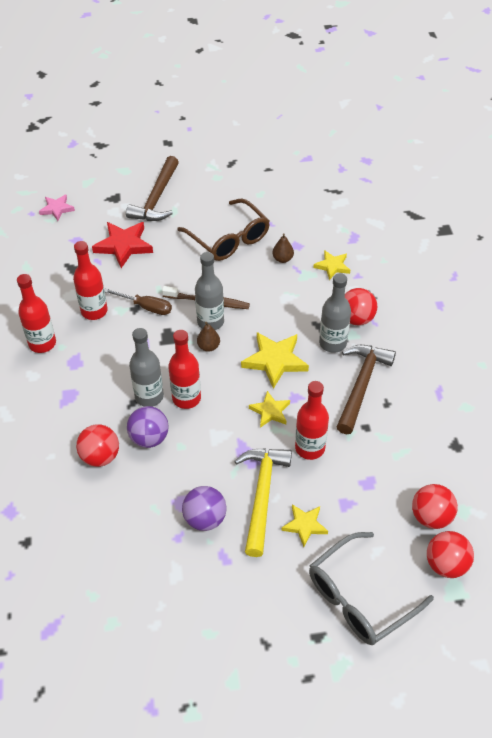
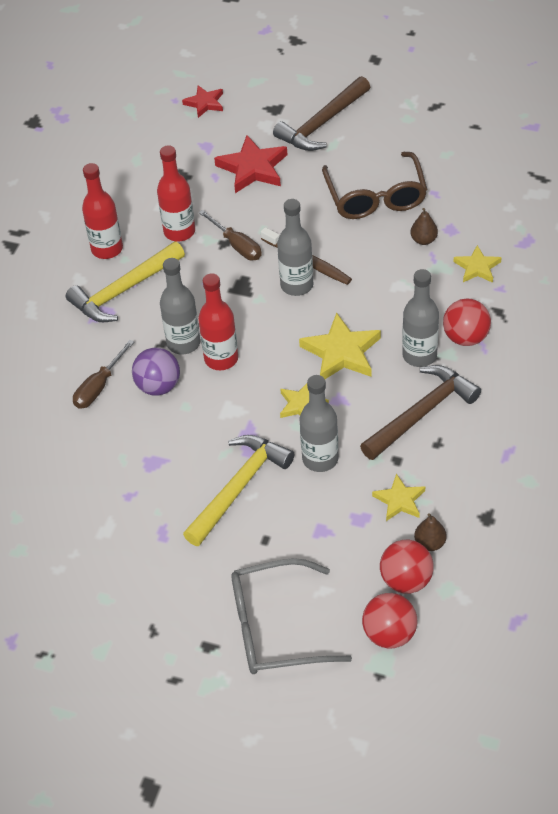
camera: 30 degrees right, 0 degrees up
pink star [39,194,75,221] -> red star [182,85,223,118]
red ball [76,424,119,467] -> brown screwdriver [73,340,134,409]
purple ball [182,486,226,531] -> none
brown pear [197,322,220,352] -> brown pear moved to [414,513,447,551]
yellow star [282,504,328,547] -> yellow star moved to [372,474,425,521]
red bottle [295,381,329,460] -> grey bottle [300,375,339,472]
none -> yellow hammer [66,241,185,322]

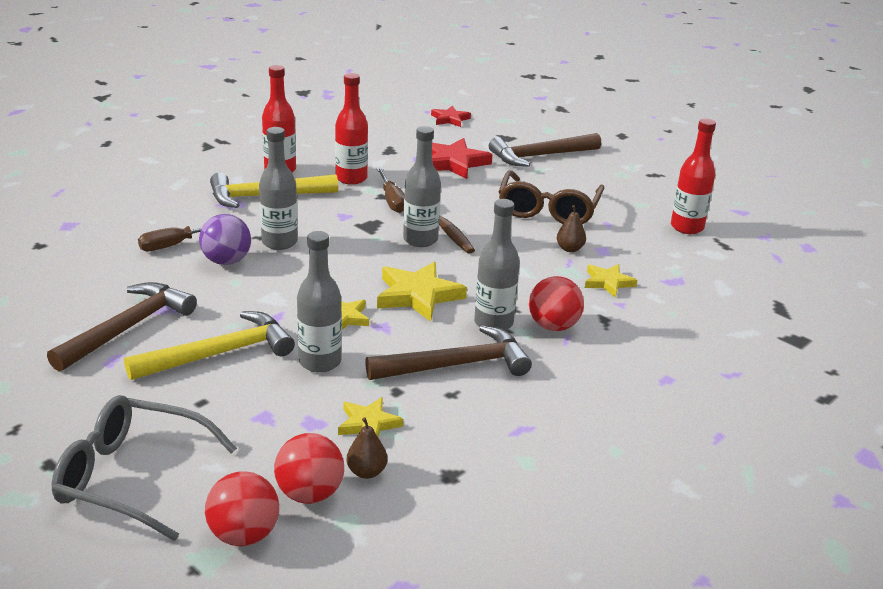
camera: 20 degrees right, 20 degrees down
red bottle [198,273,238,370] -> red bottle moved to [671,118,716,234]
none -> brown hammer [47,282,197,372]

